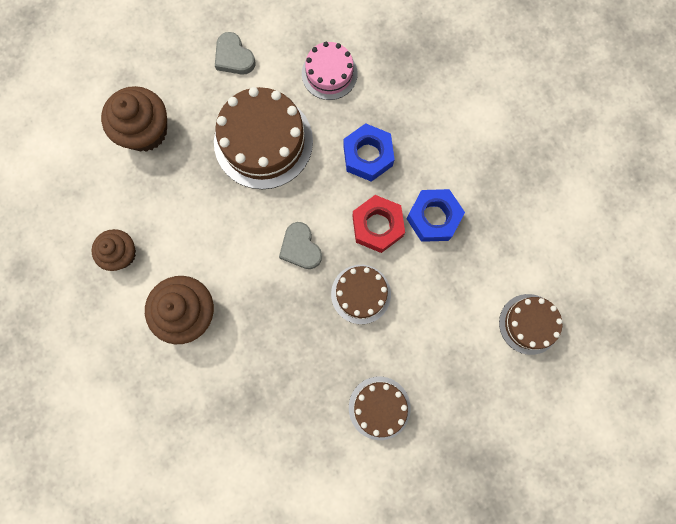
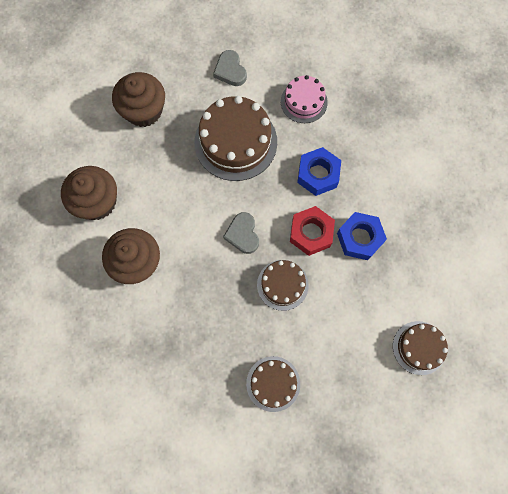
camera: 15 degrees right, 5 degrees down
brown cupcake [92,229,136,271] -> brown cupcake [61,166,117,220], size x1.56

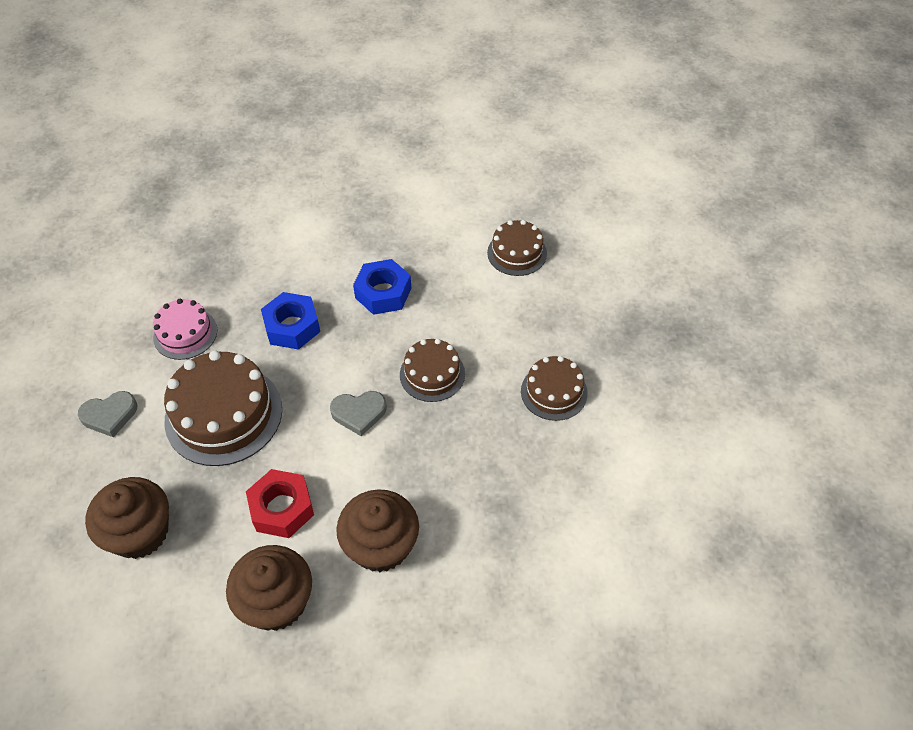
camera: 85 degrees left, 20 degrees down
red nut [290,206,335,256] -> red nut moved to [246,469,314,538]

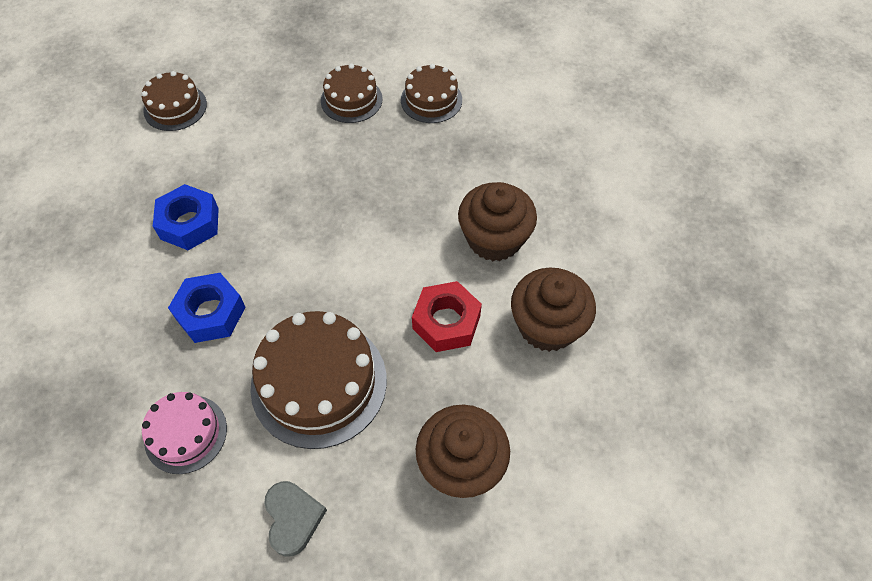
camera: 85 degrees left, 5 degrees up
grey heart [330,391,387,436] -> none
brown cake [400,338,465,402] -> brown cake moved to [401,64,462,123]

